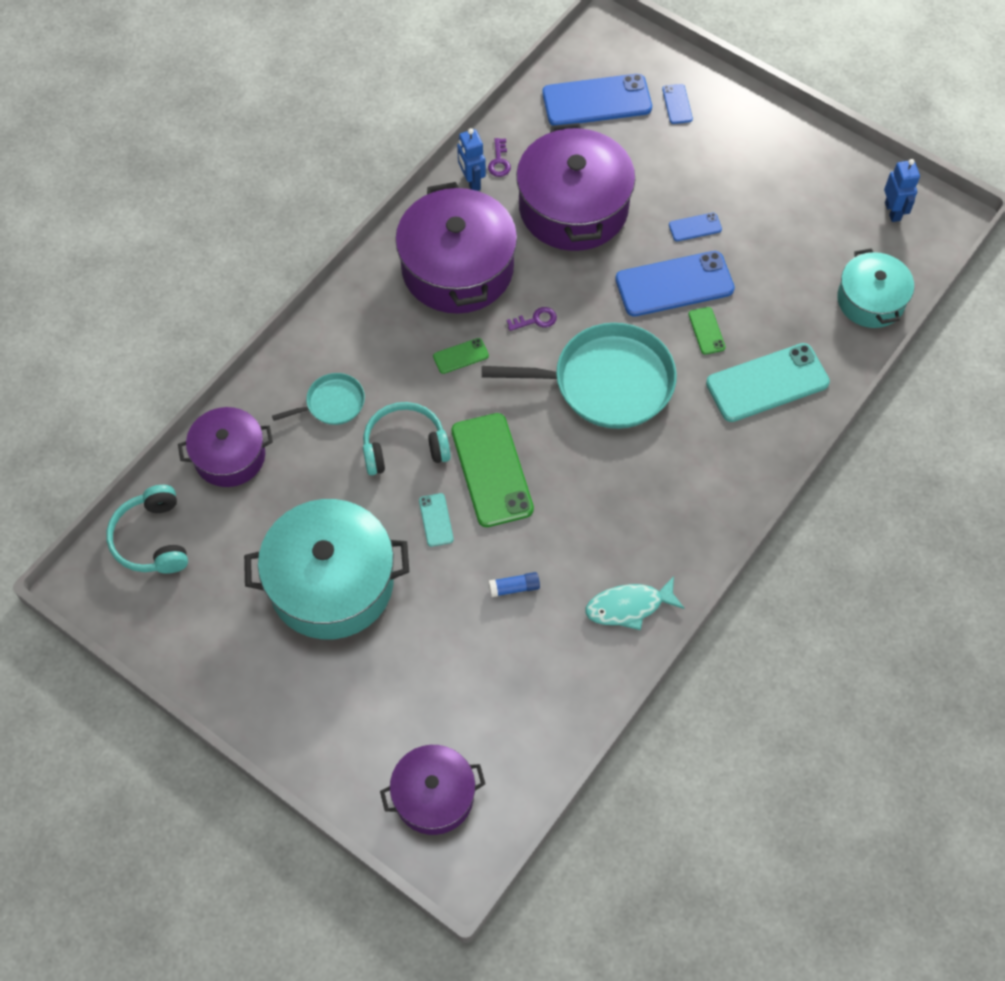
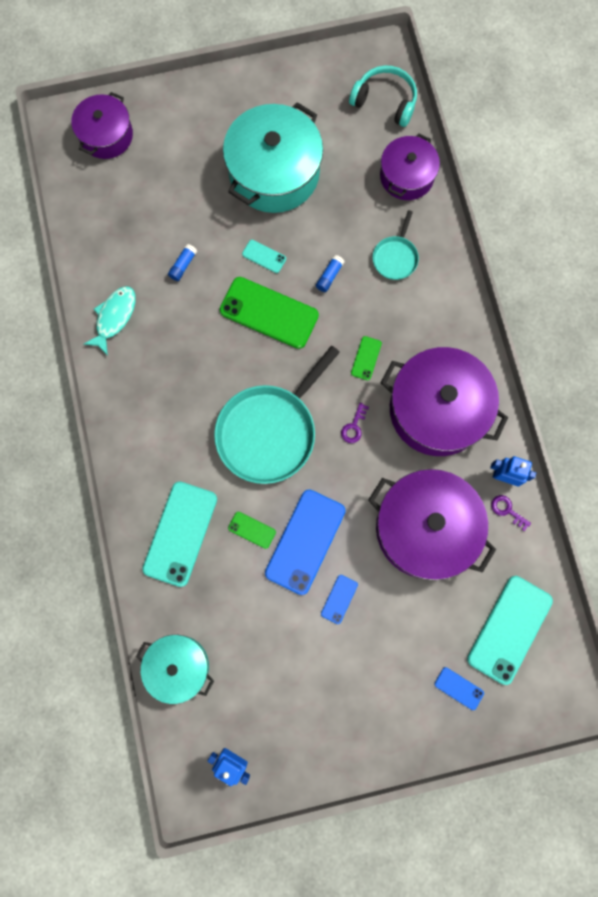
camera: 130 degrees right, 15 degrees up
turquoise headphones [363,402,451,475] -> blue glue stick [316,255,344,292]
blue phone [542,74,652,125] -> turquoise phone [467,576,553,685]

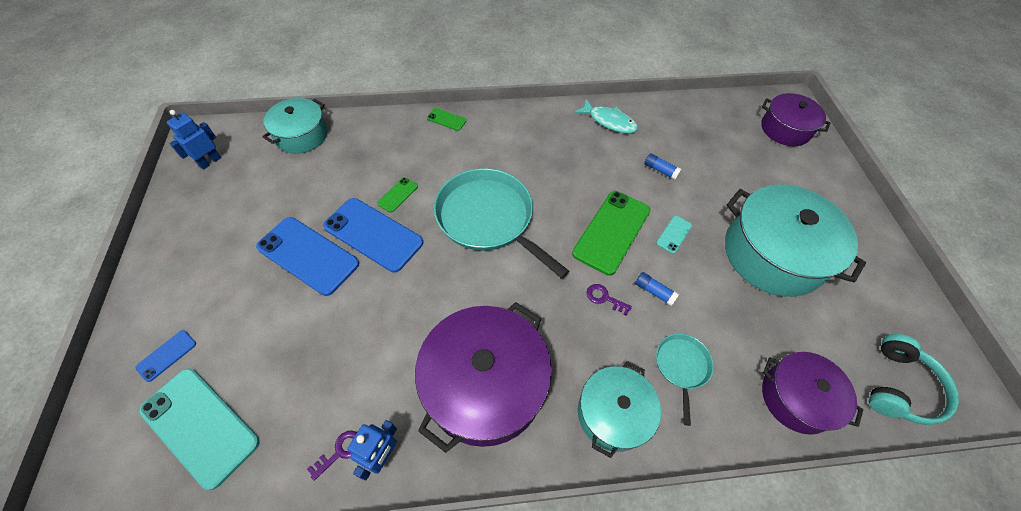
camera: 95 degrees right, 20 degrees down
turquoise phone [142,482,217,587] -> none
blue phone [321,575,358,624] -> blue phone [256,217,359,296], size x2.19
purple key [341,403,369,443] -> purple key moved to [586,284,632,316]
green phone [351,336,382,380] -> green phone moved to [427,108,467,131]
purple pot [368,469,496,580] -> none
turquoise pan [373,210,419,280] -> turquoise pan turned 75 degrees clockwise [656,334,714,426]
none -> turquoise pot [578,361,661,458]

